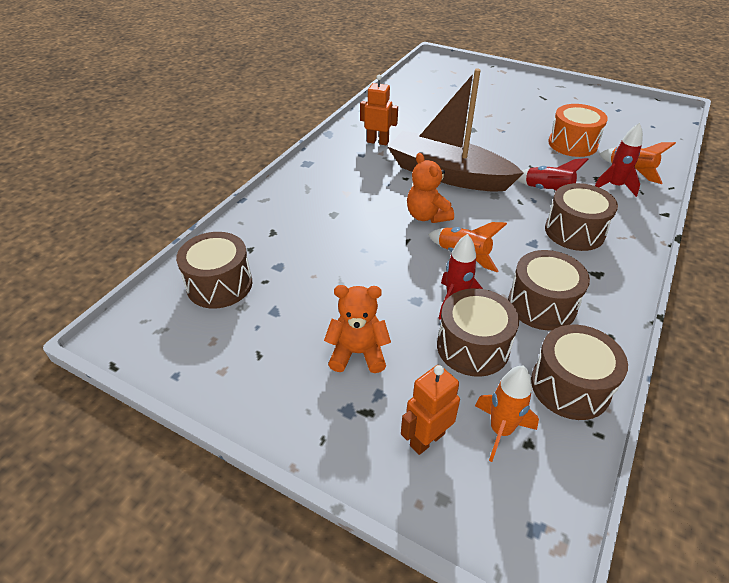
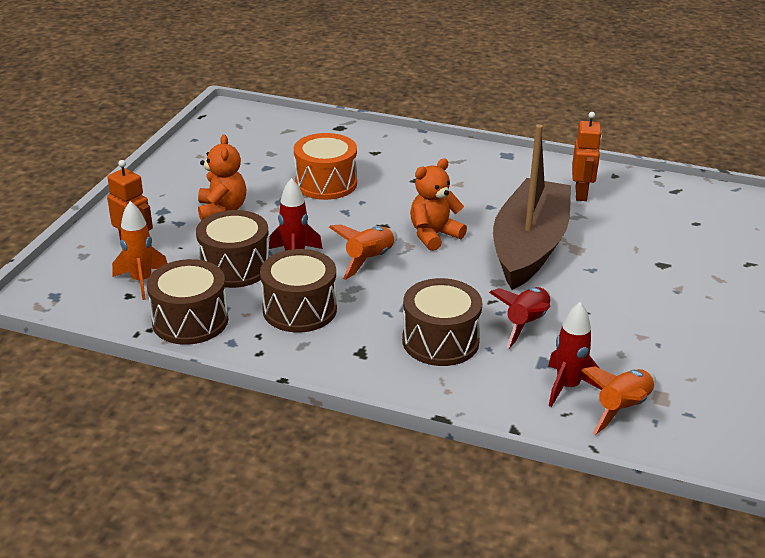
camera: 80 degrees right, 10 degrees down
brown drum [176,232,252,309] -> none
orange drum [548,104,608,157] -> orange drum moved to [294,133,357,200]

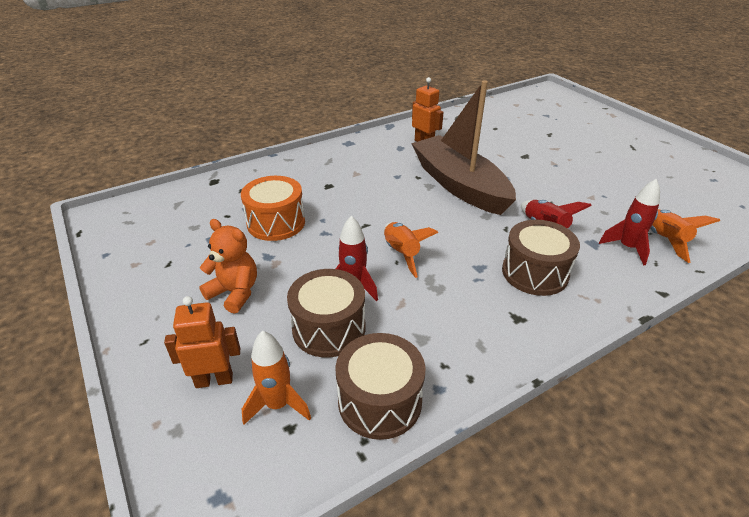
camera: 50 degrees left, 5 degrees up
brown drum [260,249,337,332] -> none
orange teddy bear [410,158,467,251] -> none

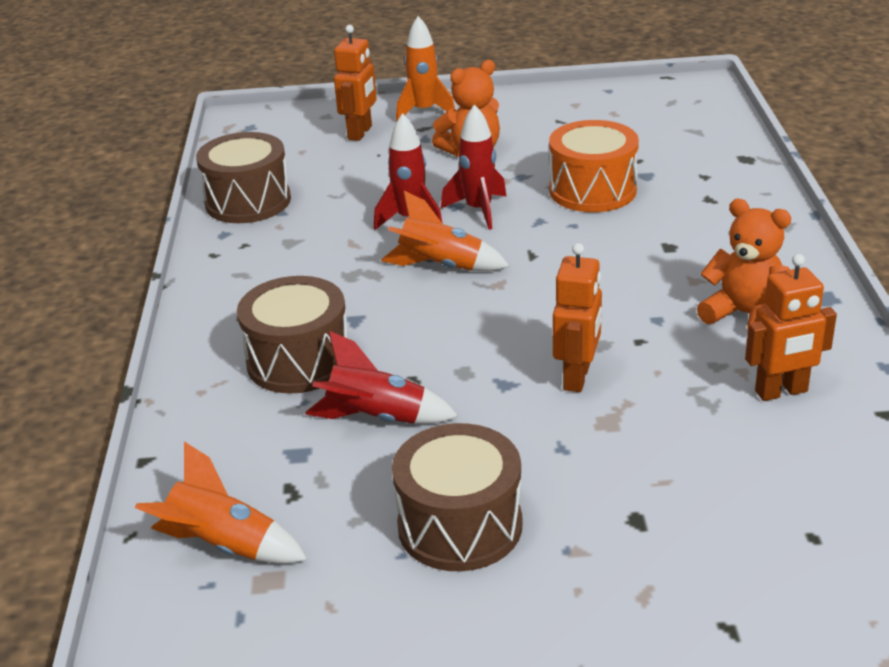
camera: 120 degrees right, 5 degrees down
orange rocket [242,331,311,425] -> orange rocket moved to [396,16,455,122]
brown drum [287,269,366,357] -> brown drum moved to [392,423,522,571]
brown boat [411,80,516,215] -> orange robot [553,243,602,392]
red rocket [599,179,660,266] -> red rocket moved to [441,104,506,230]
none -> orange teddy bear [697,199,791,329]

